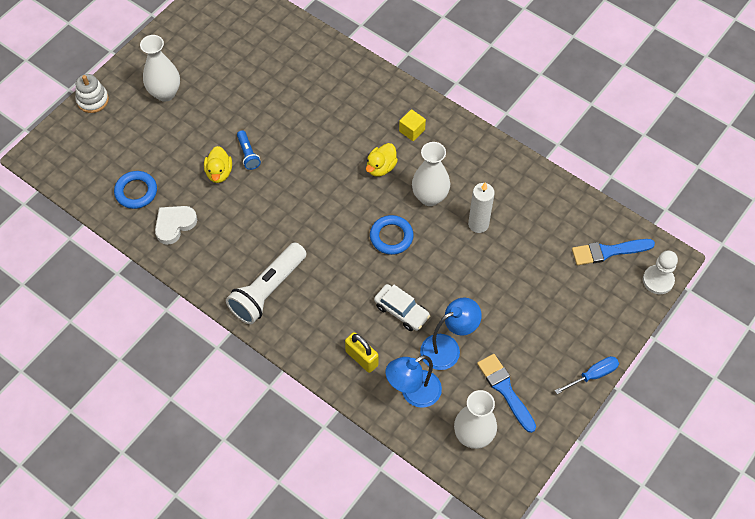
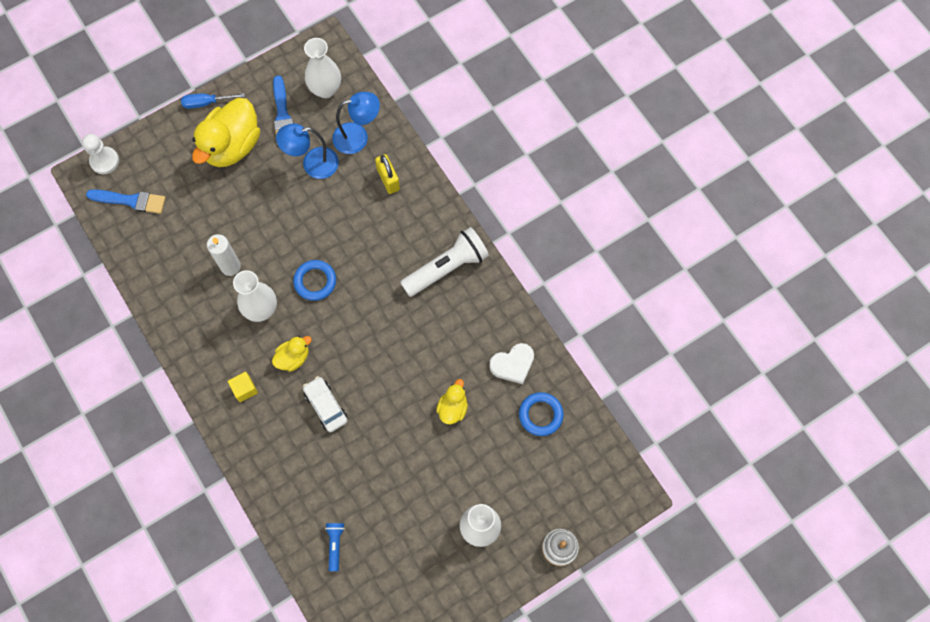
camera: 160 degrees left, 10 degrees up
blue flashlight [237,130,261,170] -> blue flashlight moved to [325,523,345,571]
white car [374,284,430,331] -> white car moved to [303,376,347,432]
none -> yellow duck [192,98,260,167]

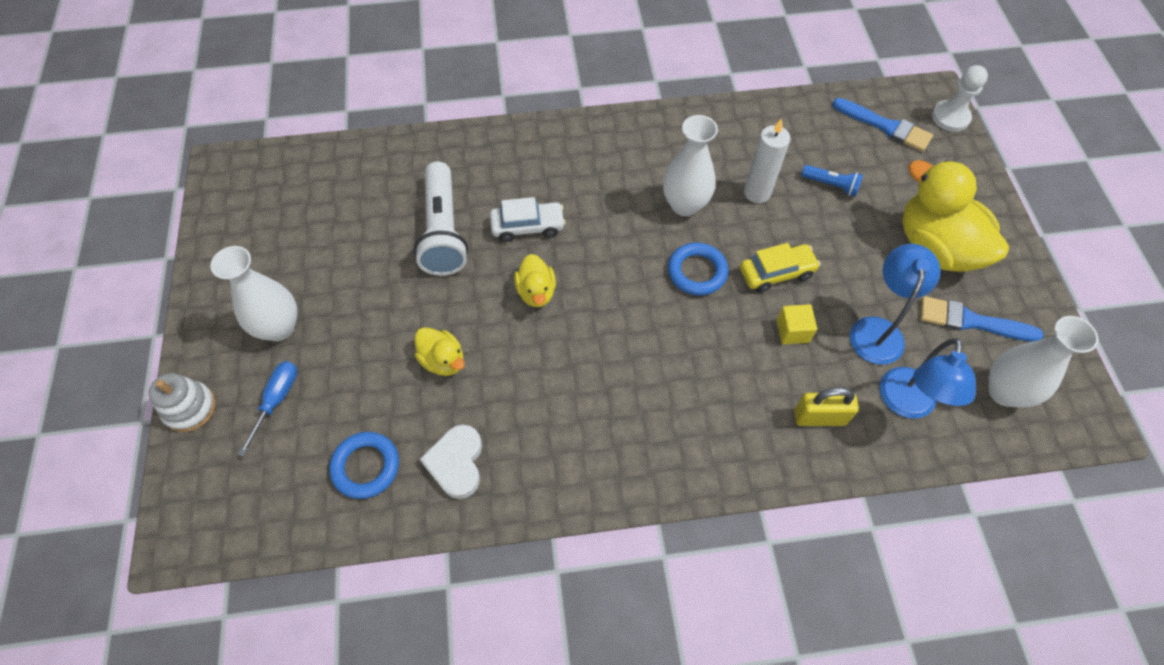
camera: 115 degrees right, 10 degrees down
blue brush [86,189,166,214] -> blue brush turned 90 degrees counterclockwise [832,98,933,152]
blue screwdriver [181,93,245,109] -> blue screwdriver moved to [238,361,297,457]
yellow cube [228,372,258,402] -> yellow cube moved to [777,304,817,344]
yellow duck [272,336,312,372] -> yellow duck moved to [514,254,556,307]
blue flashlight [325,523,345,571] -> blue flashlight moved to [801,165,863,197]
white flashlight [400,227,489,297] -> white flashlight moved to [414,161,468,276]
none -> yellow car [740,243,821,293]

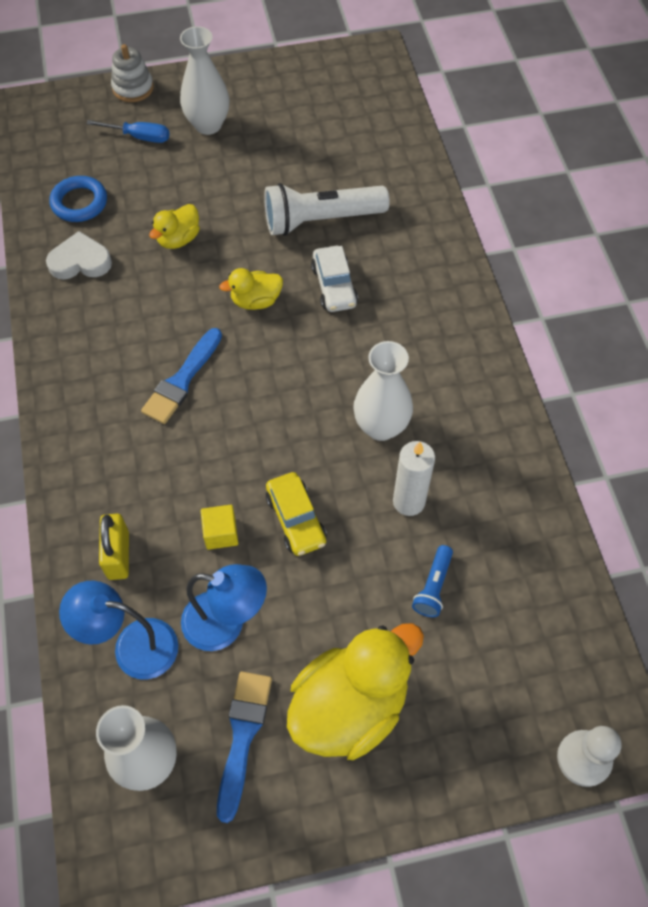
camera: 85 degrees right, 0 degrees up
blue ring [668,243,728,296] -> none
blue brush [832,98,933,152] -> blue brush moved to [141,328,222,424]

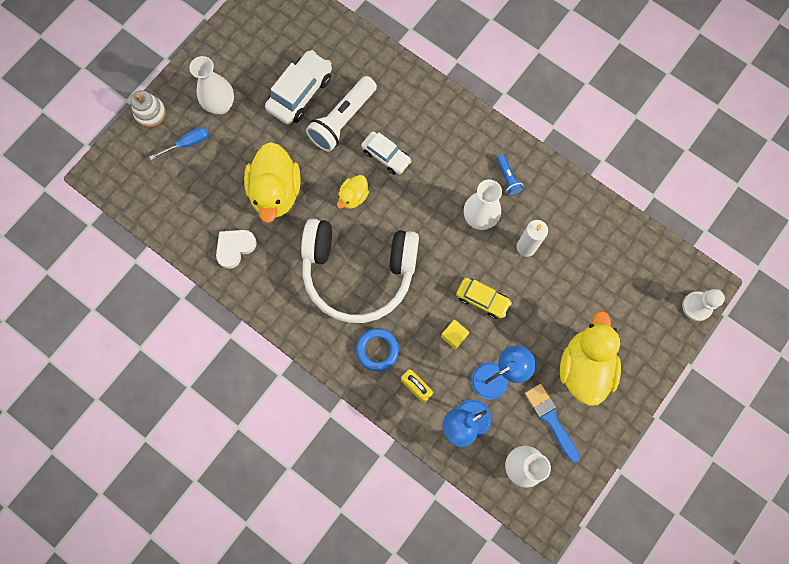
camera: 40 degrees left, 15 degrees up
blue ring [50,176,107,222] -> blue ring moved to [356,328,399,371]
blue brush [141,328,222,424] -> white headphones [301,219,419,323]
yellow duck [149,204,200,249] -> yellow duck [244,142,301,223], size x2.00
blue flashlight [412,545,453,617] -> blue flashlight moved to [497,155,524,196]
none -> white car [265,50,332,124]

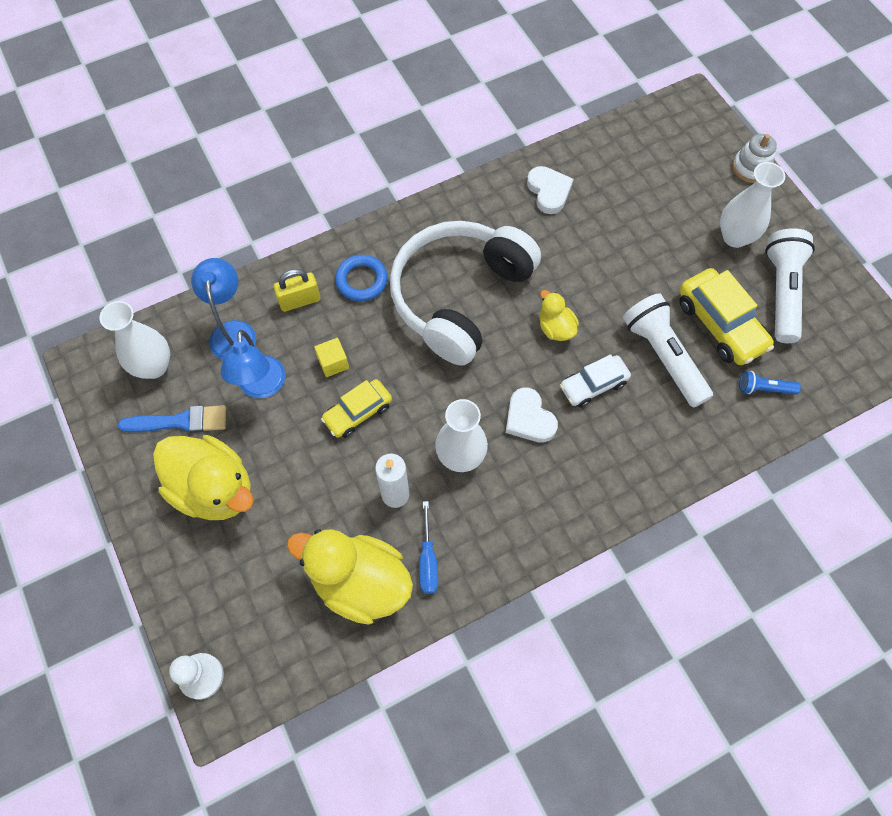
camera: 115 degrees right, 10 degrees down
blue screwdriver [149,127,209,160] -> blue screwdriver moved to [419,501,438,594]
yellow duck [244,142,301,223] -> yellow duck moved to [287,529,413,625]
white car [265,50,332,124] -> yellow car [679,268,774,365]
blue flashlight [497,155,524,196] -> blue flashlight moved to [739,371,801,395]
none -> white heart [506,387,558,443]
none -> white flashlight [765,228,815,343]

